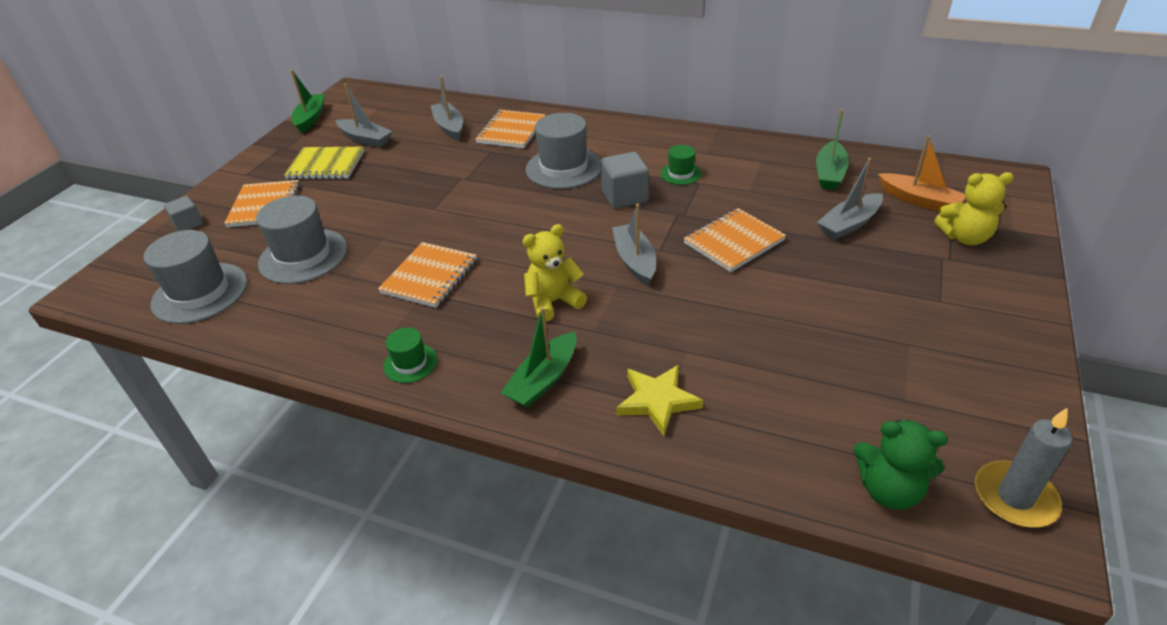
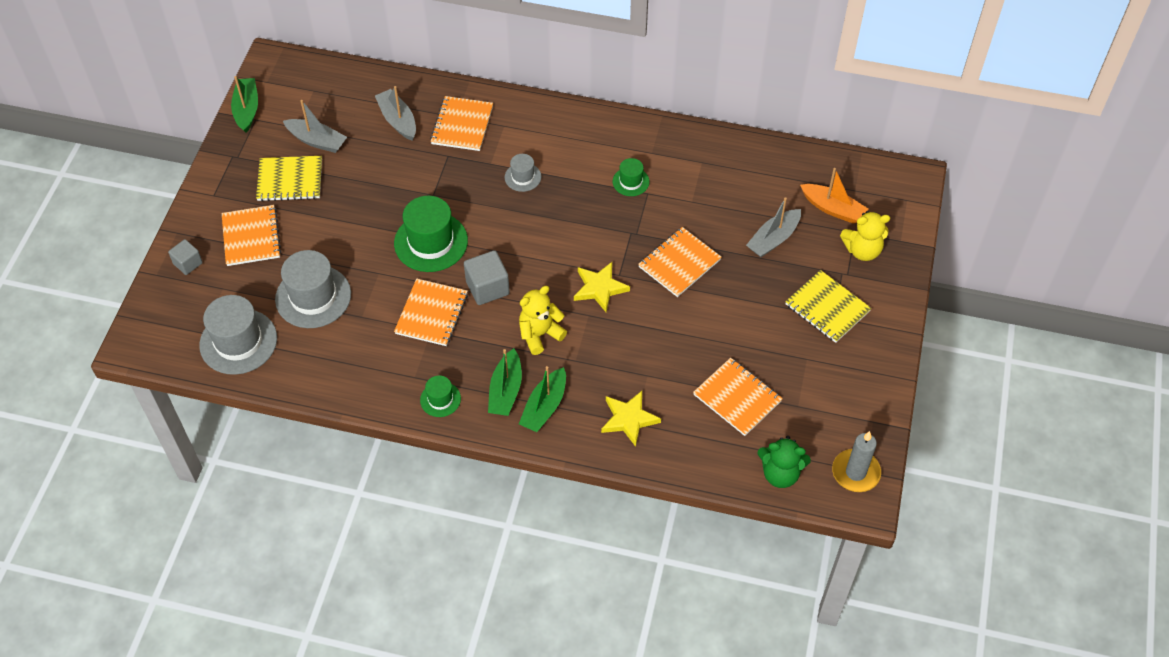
camera: 10 degrees left, 15 degrees up
grey hat [526,113,601,189] -> grey hat [505,154,541,192], size x0.52
grey cube [600,152,649,209] -> grey cube moved to [464,250,510,305]
grey boat [612,204,656,286] -> yellow star [574,262,630,312]
green boat [816,109,849,190] -> green boat moved to [488,348,522,416]
none -> green hat [394,196,468,272]
none -> orange notebook [693,358,783,436]
none -> yellow notebook [785,270,872,343]

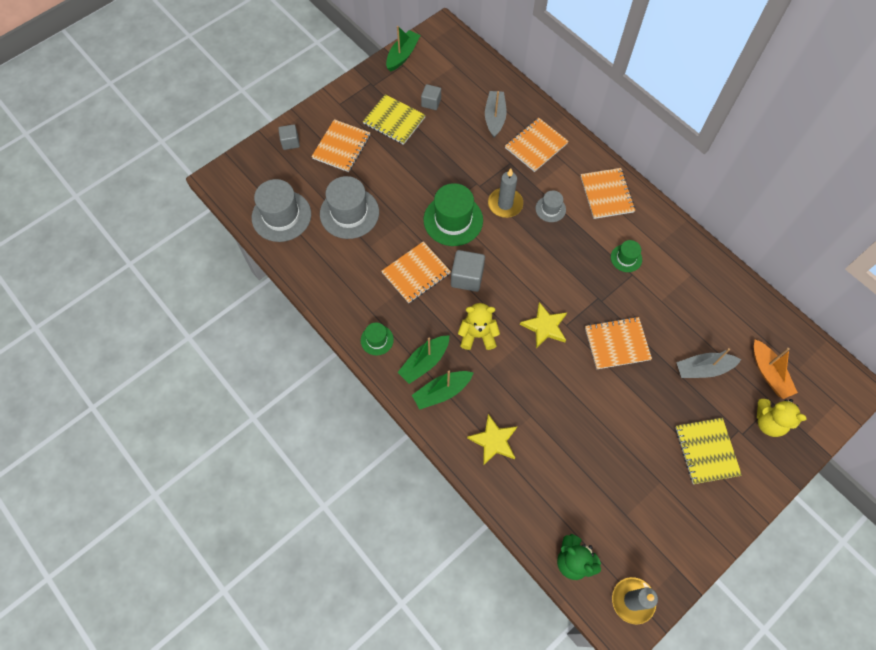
camera: 35 degrees right, 10 degrees up
grey boat [283,100,347,153] -> grey cube [421,84,441,110]
orange notebook [693,358,783,436] -> orange notebook moved to [580,168,635,219]
none -> grey candle [488,169,523,218]

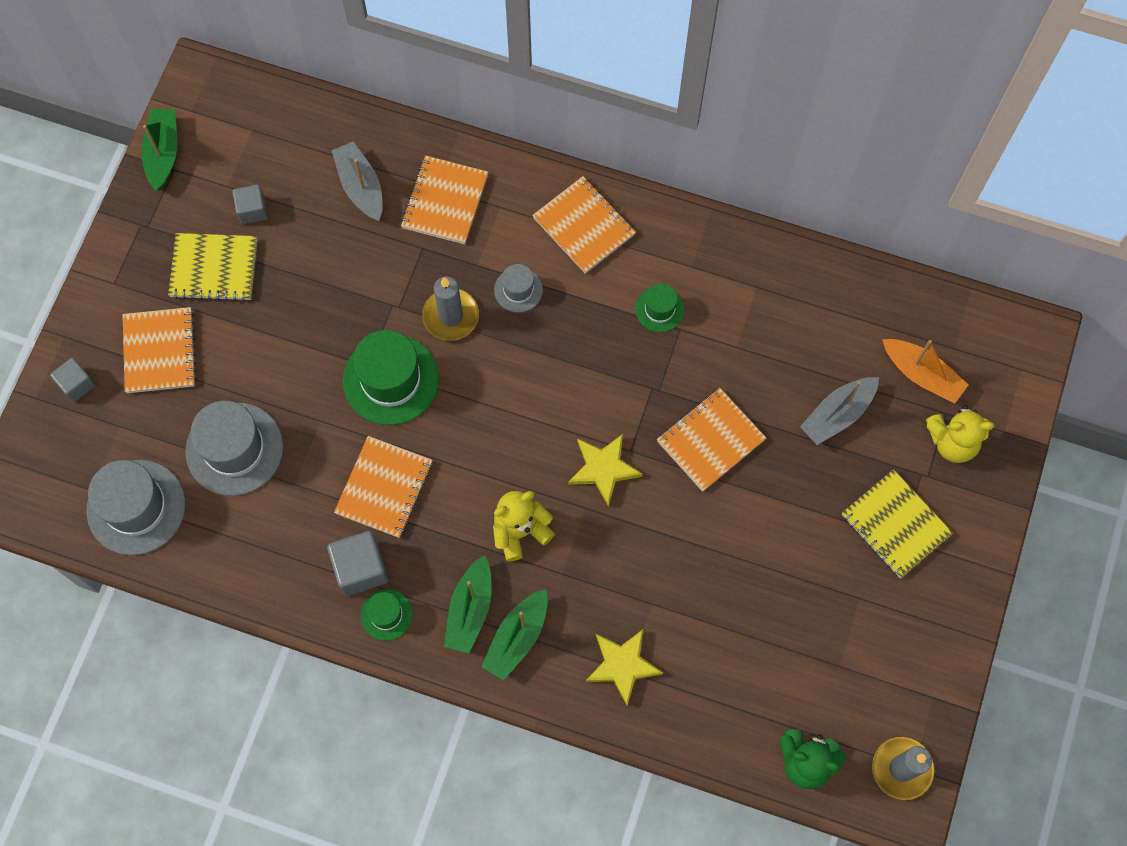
camera: 30 degrees left, 5 degrees up
grey cube [451,250,485,292] -> grey cube moved to [327,531,388,596]

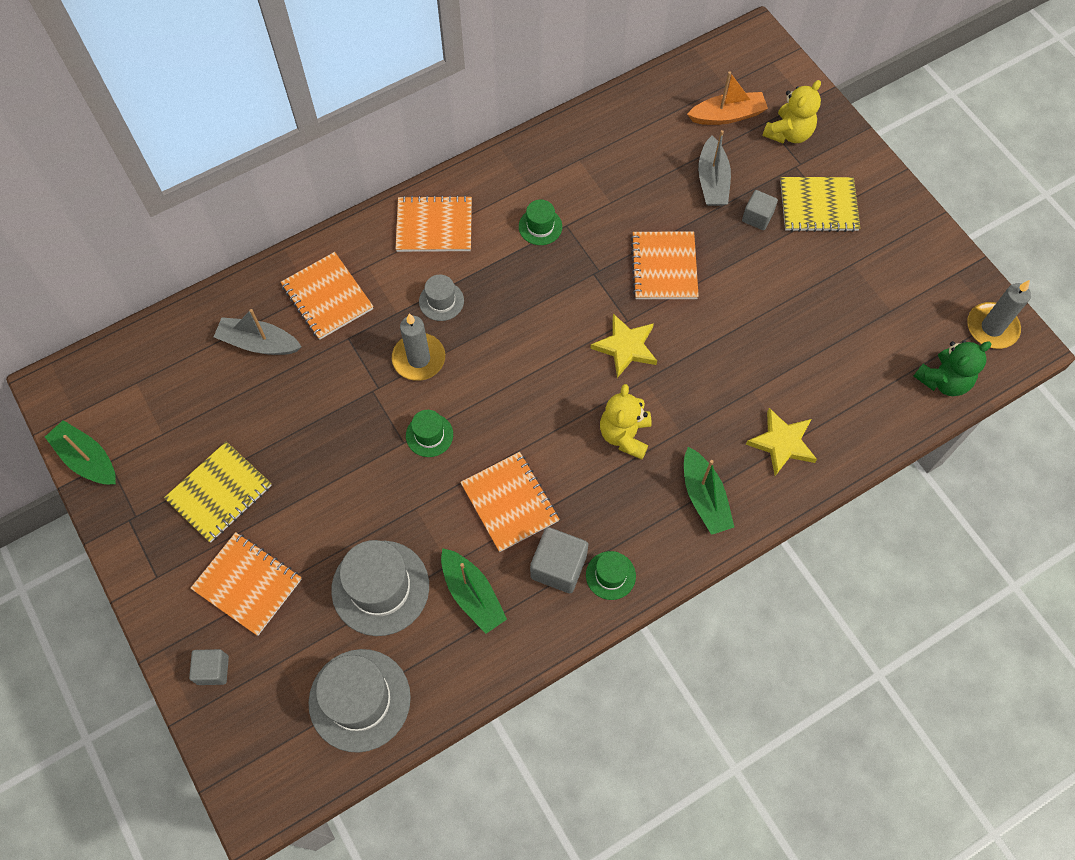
camera: 50 degrees left, 5 degrees down
grey cube [233,184,268,224] -> grey cube moved to [742,190,778,230]
green hat [343,330,439,425] -> green hat [406,410,453,457], size x0.52
green boat [444,555,492,653] -> green boat moved to [441,548,507,634]

